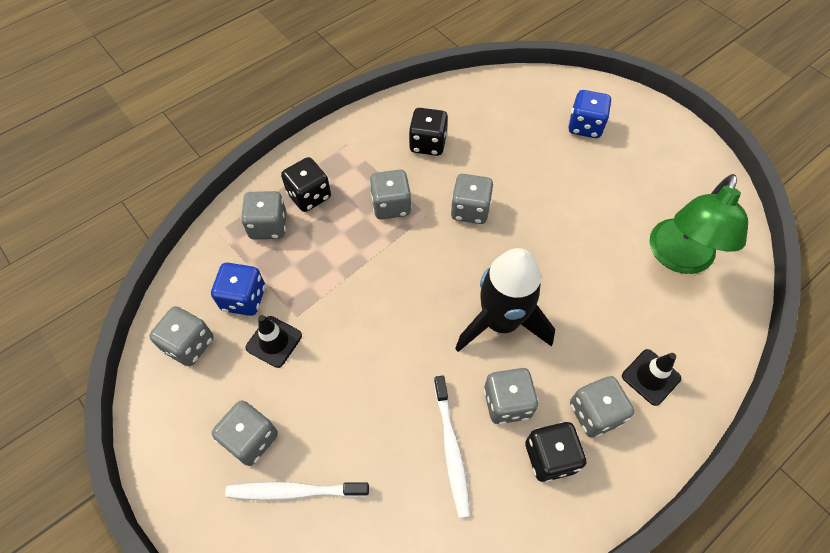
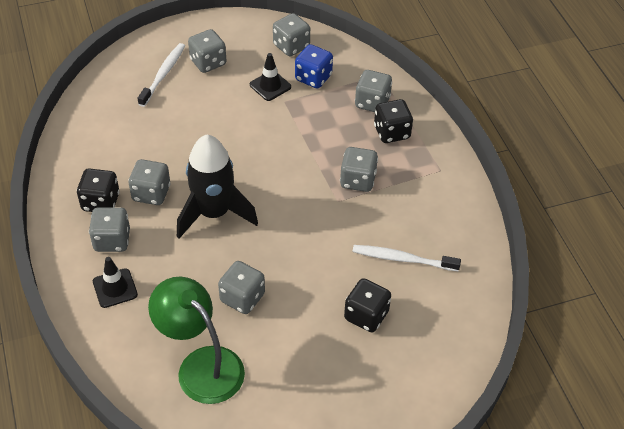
camera: 110 degrees right, 10 degrees down
black dice [409,108,448,156] -> black dice moved to [344,278,391,332]
white toothbrush [434,375,470,518] -> white toothbrush moved to [352,245,461,271]
grey dice [450,174,493,224] -> grey dice moved to [218,261,265,314]
blue dice [569,90,612,138] -> none

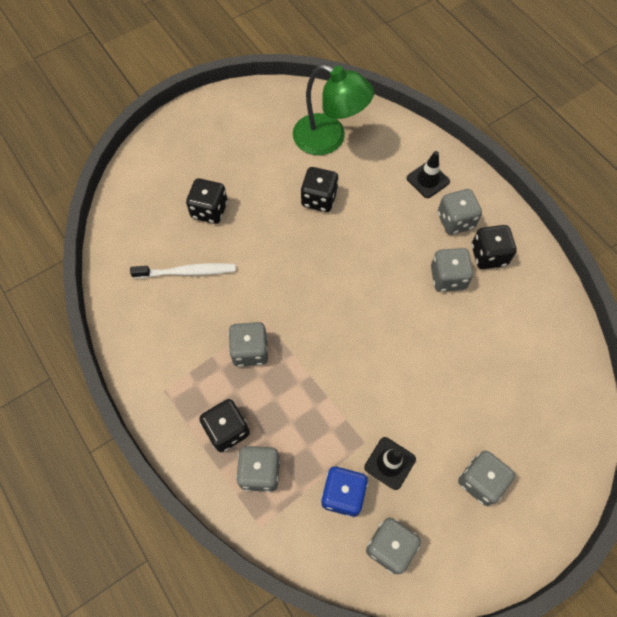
camera: 165 degrees right, 15 degrees up
white toothbrush [138,43,185,107] -> none
black rocket [177,135,258,239] -> none
grey dice [218,261,265,314] -> black dice [300,167,339,212]

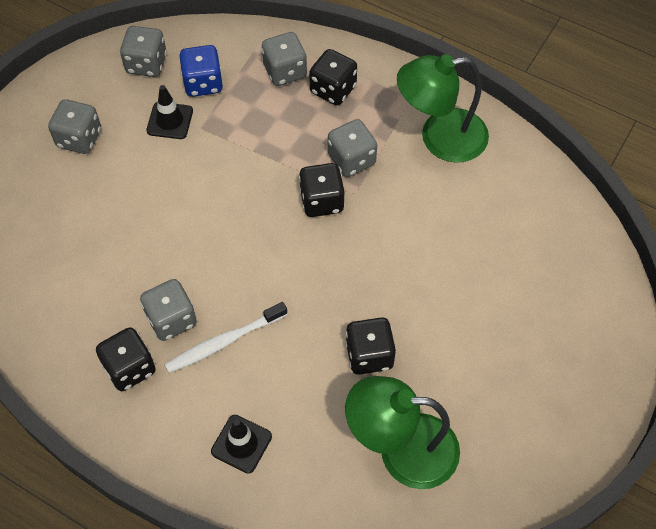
camera: 155 degrees right, 5 degrees down
white toothbrush [130,263,236,278] -> white toothbrush moved to [164,302,287,373]
black dice [186,178,228,224] -> black dice moved to [299,163,345,217]
grey dice [438,189,482,235] -> none
none -> green lamp [397,54,489,163]

